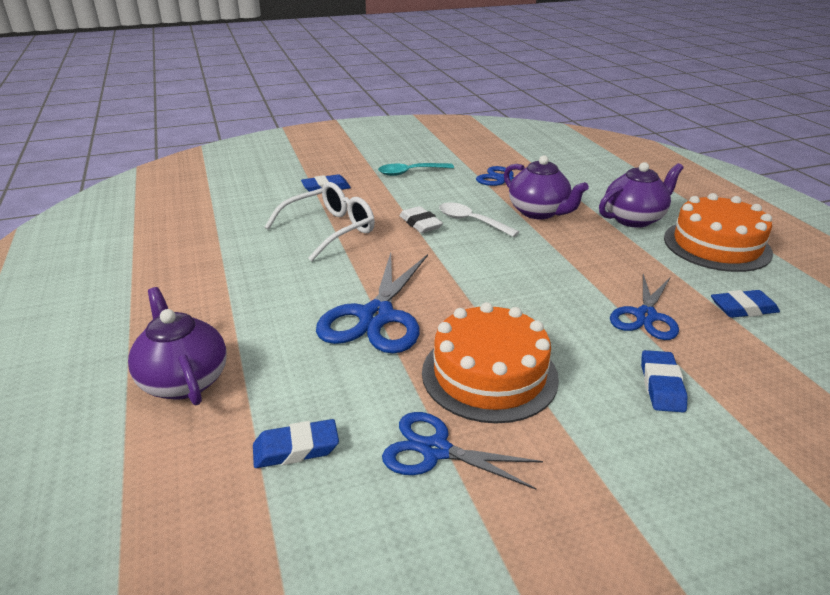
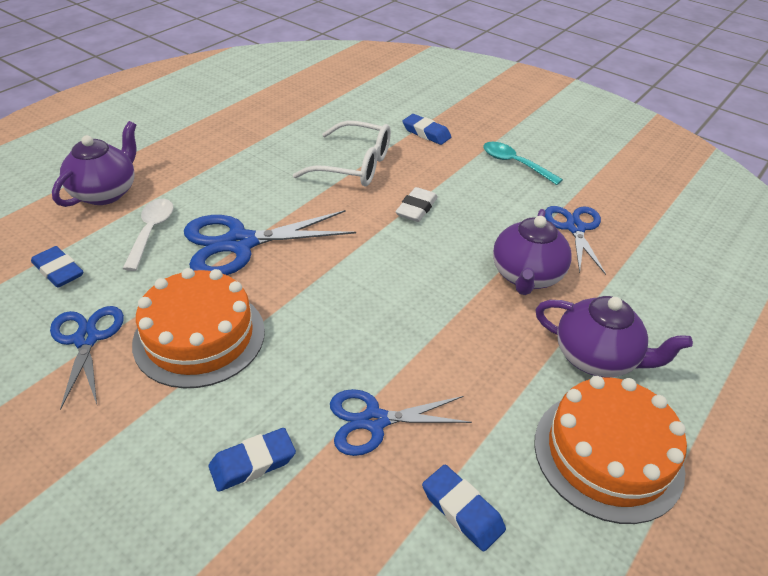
camera: 55 degrees right, 10 degrees up
white spoon [439,203,519,237] -> white spoon moved to [122,199,174,271]

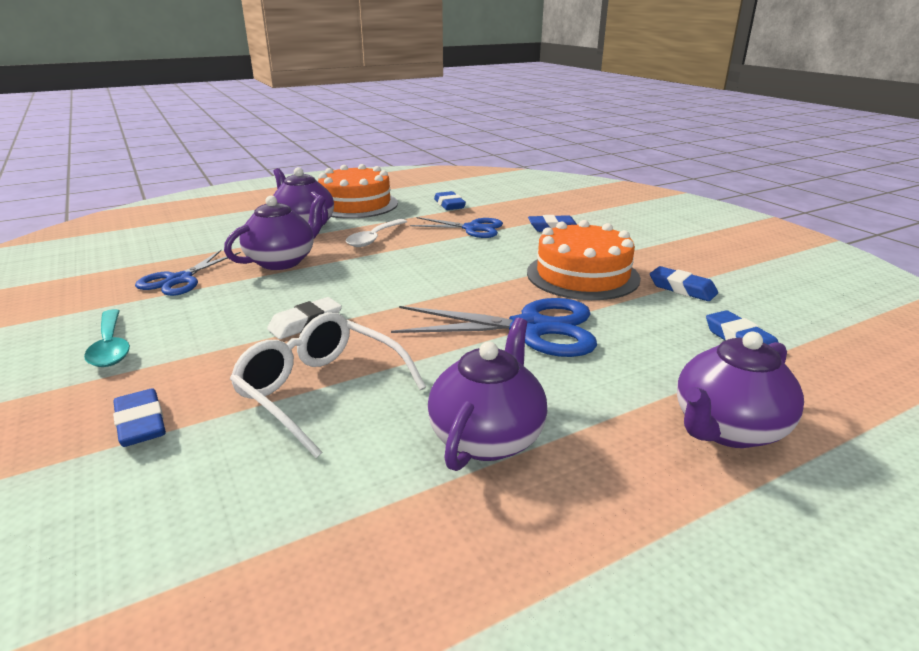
camera: 155 degrees left, 15 degrees down
blue scissors [50,306,124,410] -> blue eraser [650,266,718,301]
white spoon [122,199,174,271] -> white spoon moved to [346,219,407,247]
none -> purple teapot [428,318,547,471]

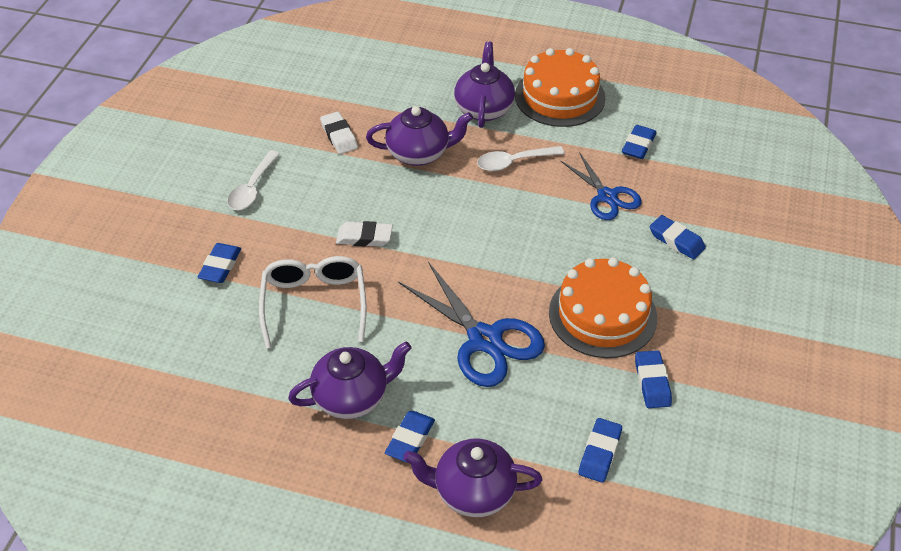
camera: 45 degrees right, 20 degrees up
turquoise spoon [84,309,130,367] -> white spoon [227,151,280,210]
blue scissors [135,250,241,296] -> white eraser [320,112,358,154]
none -> blue eraser [385,411,435,463]

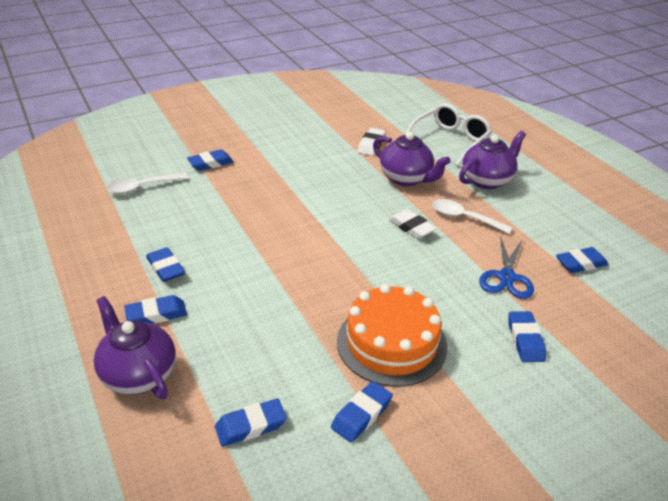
camera: 45 degrees right, 10 degrees down
white spoon [227,151,280,210] -> white spoon moved to [107,173,188,194]
white glasses [259,256,367,349] -> white glasses moved to [405,103,492,166]
purple teapot [288,341,412,419] -> blue eraser [146,247,185,282]
white eraser [336,221,393,246] -> white eraser moved to [389,209,437,239]
blue scissors [398,262,545,387] -> none
orange cake [515,48,606,127] -> none

